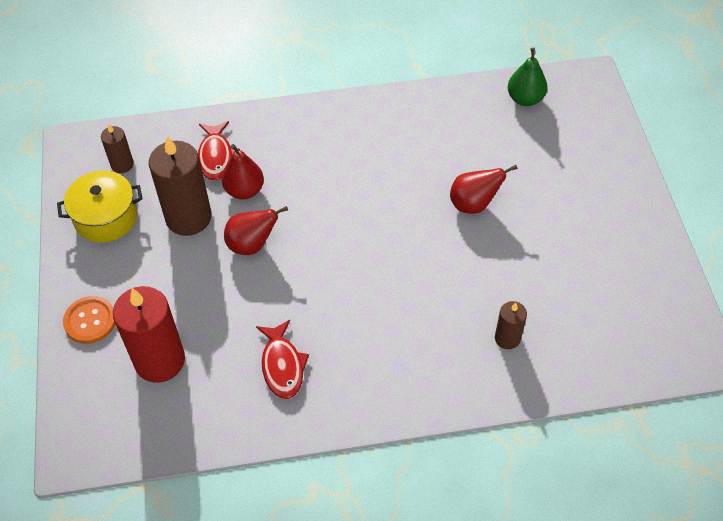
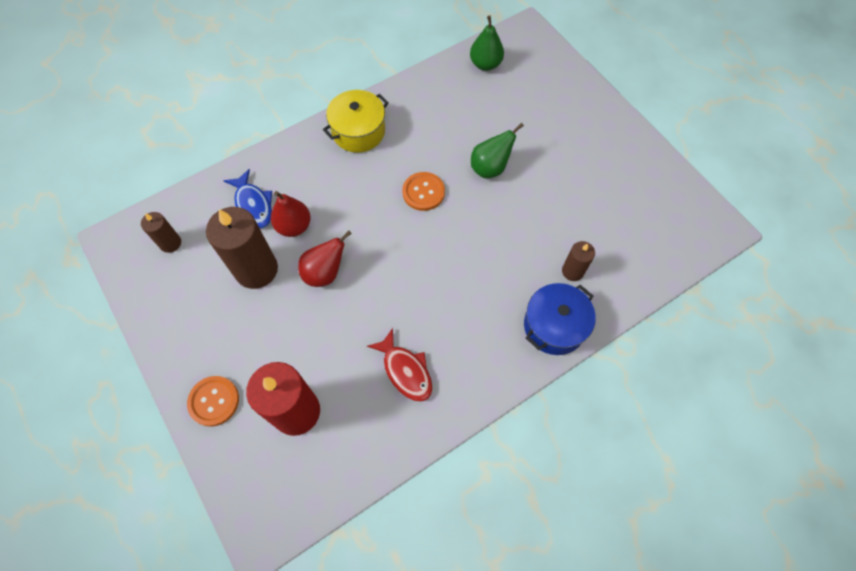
camera: 25 degrees left, 10 degrees up
yellow pot [57,171,143,243] -> yellow pot moved to [323,90,389,153]
red fish [198,121,240,181] -> blue fish [224,169,272,228]
red pear [450,165,518,214] -> green pear [471,123,524,178]
none -> orange button [402,172,445,211]
none -> blue pot [524,283,596,355]

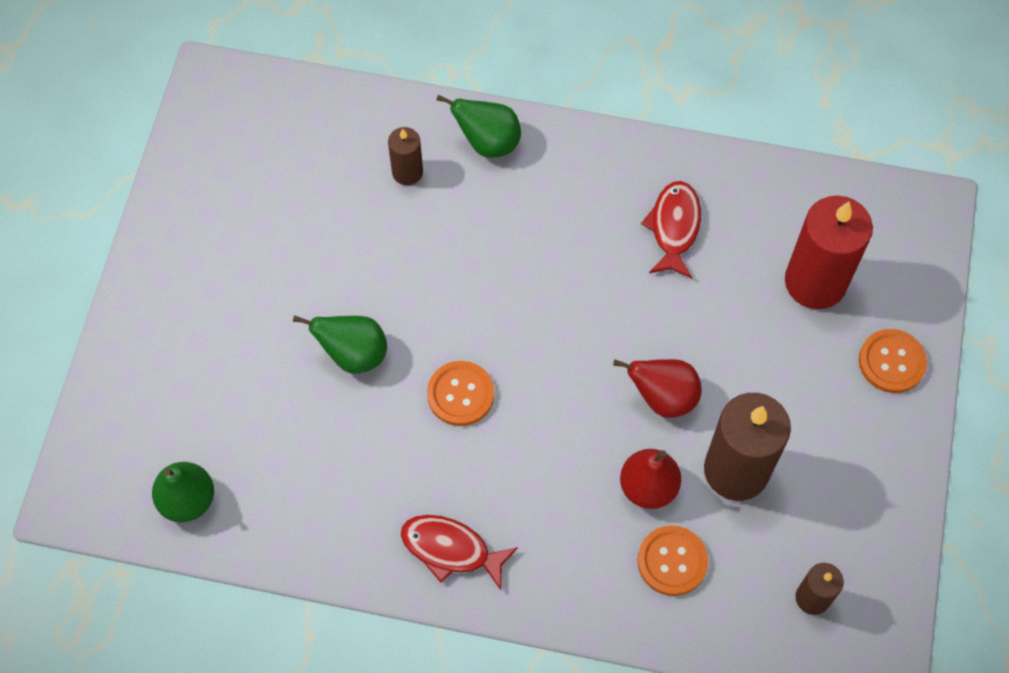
camera: 135 degrees left, 0 degrees up
blue fish [224,169,272,228] -> orange button [637,525,708,596]
yellow pot [323,90,389,153] -> red fish [401,515,518,590]
blue pot [524,283,596,355] -> green pear [437,95,521,157]

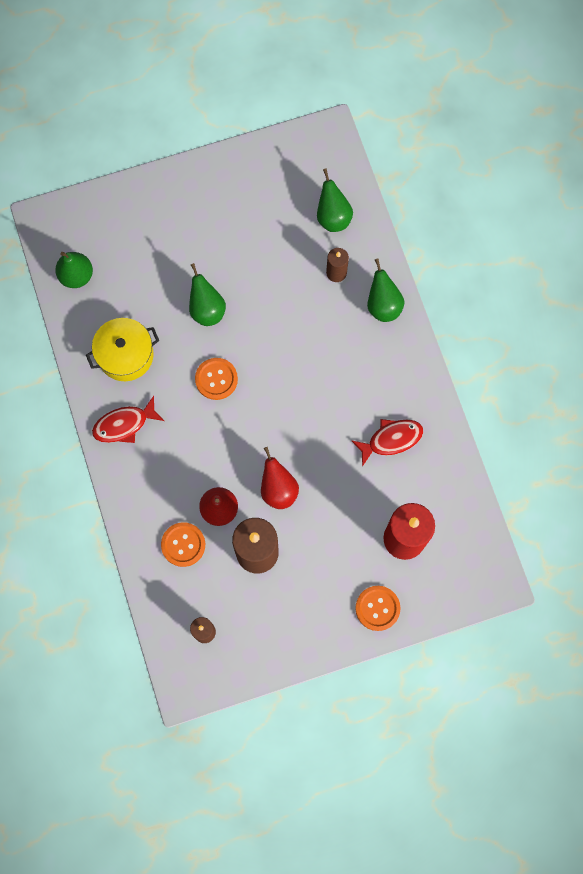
camera: 60 degrees right, 10 degrees up
red fish [401,515,518,590] -> red fish turned 105 degrees counterclockwise [92,396,164,443]
none -> yellow pot [86,318,159,381]
none -> green pear [317,168,353,232]

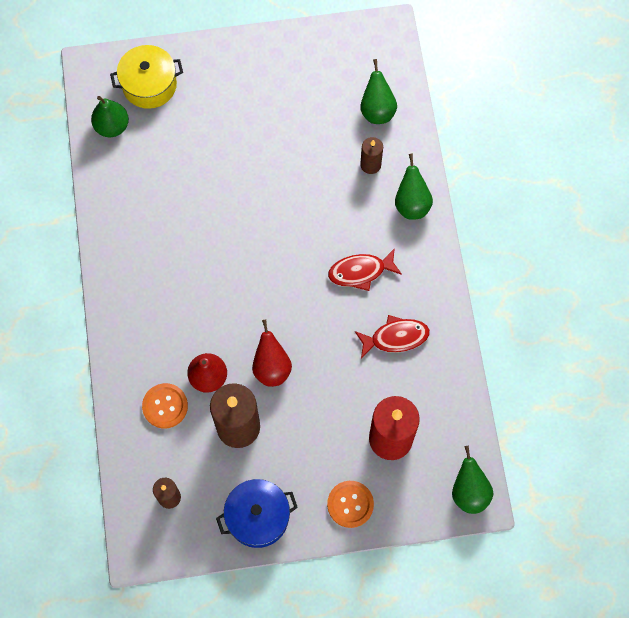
camera: 10 degrees right, 5 degrees down
yellow pot [86,318,159,381] -> yellow pot moved to [110,45,183,109]
red fish [92,396,164,443] -> red fish moved to [328,248,402,291]
green pear [189,263,226,326] -> green pear moved to [452,445,493,514]
orange button [195,358,238,400] -> none
none -> blue pot [216,479,298,548]

